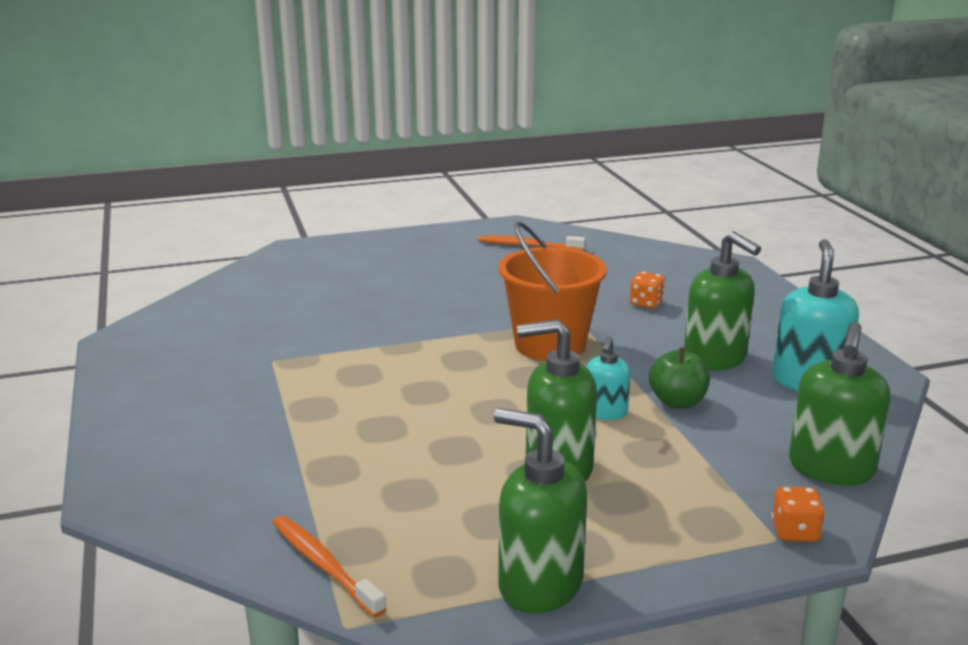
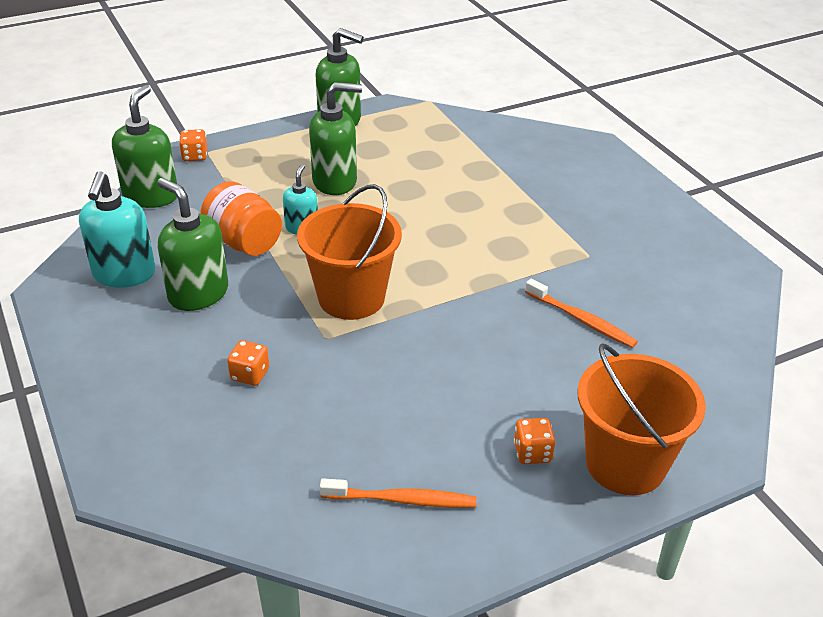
camera: 170 degrees right, 15 degrees up
orange toothbrush [272,515,386,618] -> orange toothbrush moved to [525,278,638,348]
green apple [649,348,710,409] -> orange jar [200,181,282,256]
none -> orange dice [514,418,555,464]
none -> orange bucket [577,344,706,495]

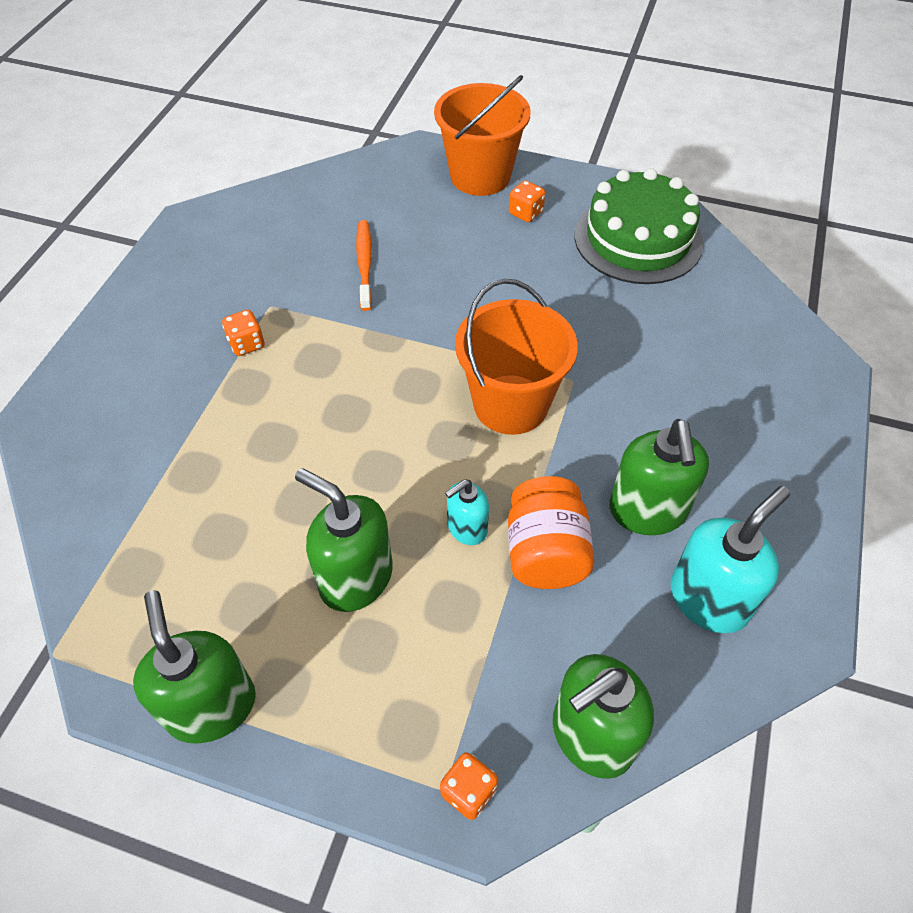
camera: 135 degrees left, 15 degrees up
orange dice [227,340,269,386] -> orange dice moved to [222,310,265,356]
orange toothbrush [320,478,477,508] -> green cake [575,168,704,284]

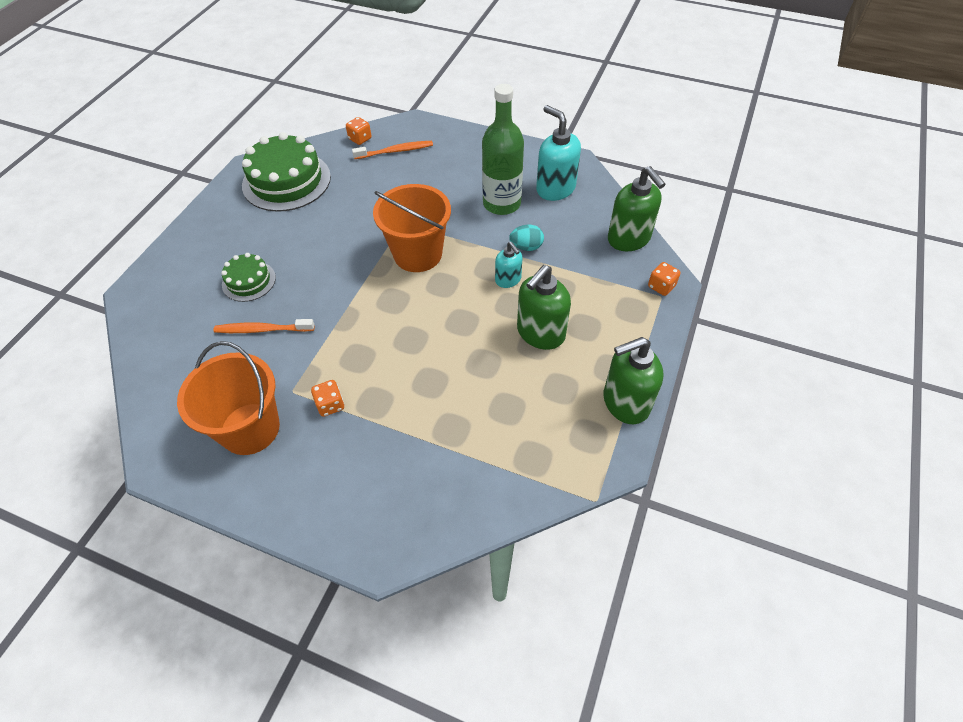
camera: 85 degrees left, 0 degrees up
orange bucket [434,75,531,196] -> orange bucket moved to [177,341,280,455]
orange jar [508,476,594,589] -> turquoise egg [509,225,544,251]
orange dice [509,180,545,222] -> orange dice moved to [346,117,372,145]
green soap dispenser [609,419,709,535] -> green bottle [482,84,524,215]
none -> green cake [221,253,276,302]
none -> orange toothbrush [352,141,433,159]

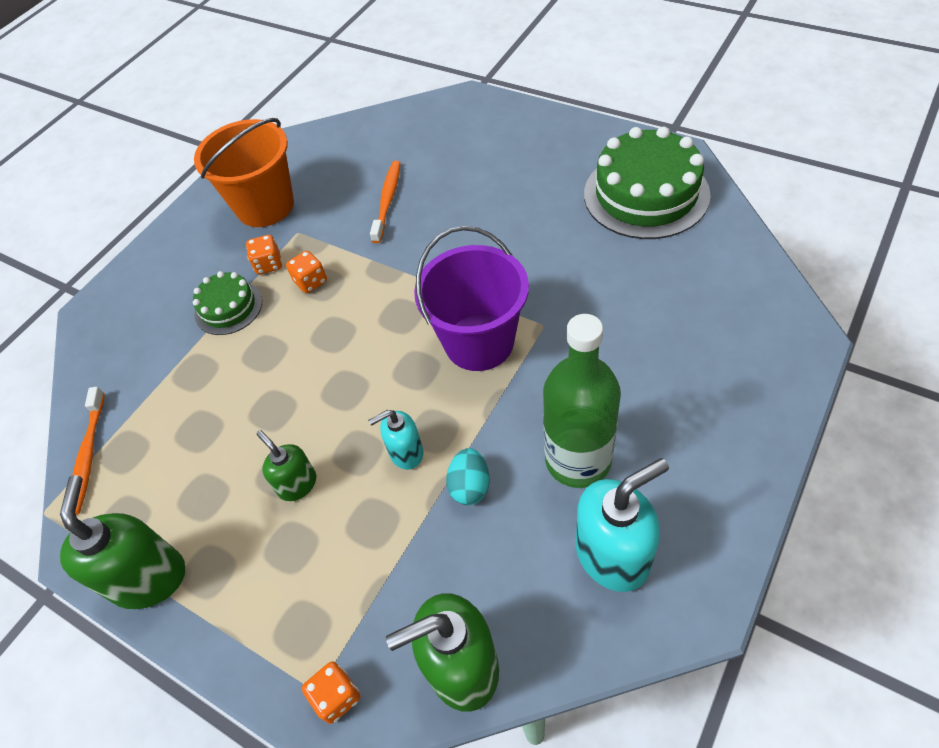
camera: 105 degrees right, 0 degrees up
green cake [221,253,276,302] -> green cake moved to [193,271,262,335]
orange dice [346,117,372,145] -> orange dice moved to [286,251,327,293]
orange toothbrush [352,141,433,159] -> orange toothbrush moved to [73,387,105,515]
orange bucket [373,184,451,272] -> purple bucket [414,226,529,371]
green soap dispenser [517,265,571,350] -> green soap dispenser [256,430,316,501], size x0.57

